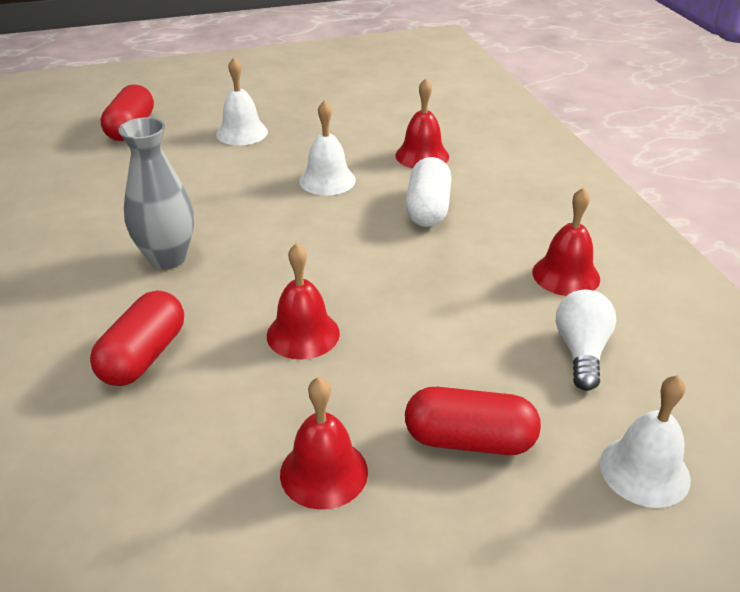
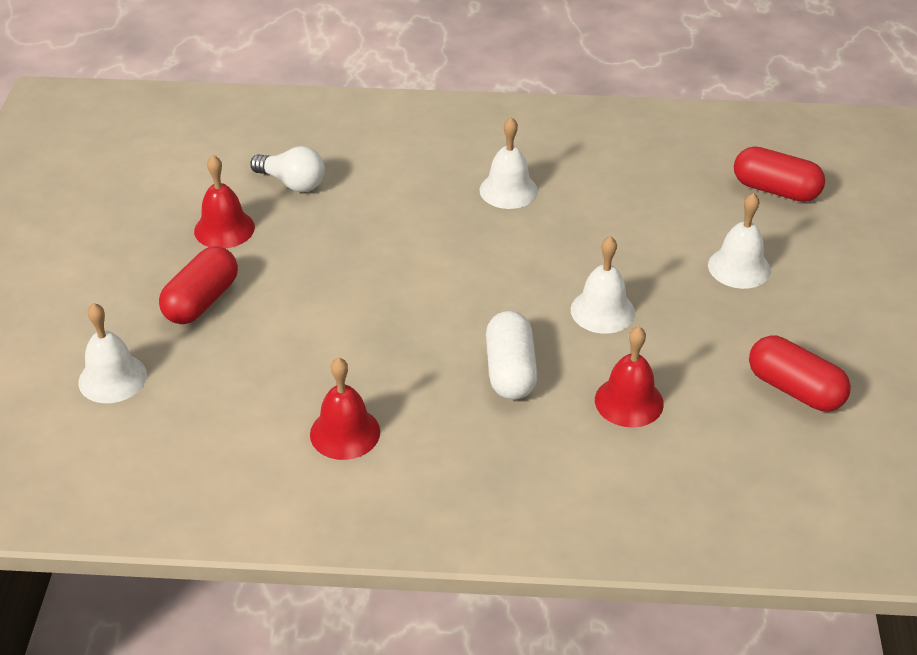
camera: 110 degrees right, 5 degrees up
red capsule [90,290,184,386] -> red capsule moved to [749,336,851,412]
grey vase [118,117,194,269] -> white bell [480,117,538,209]
red bell [267,243,340,360] -> none
white capsule [405,157,452,227] -> white capsule turned 60 degrees clockwise [486,311,538,400]
white light bulb [556,290,616,391] -> white light bulb moved to [250,146,325,192]

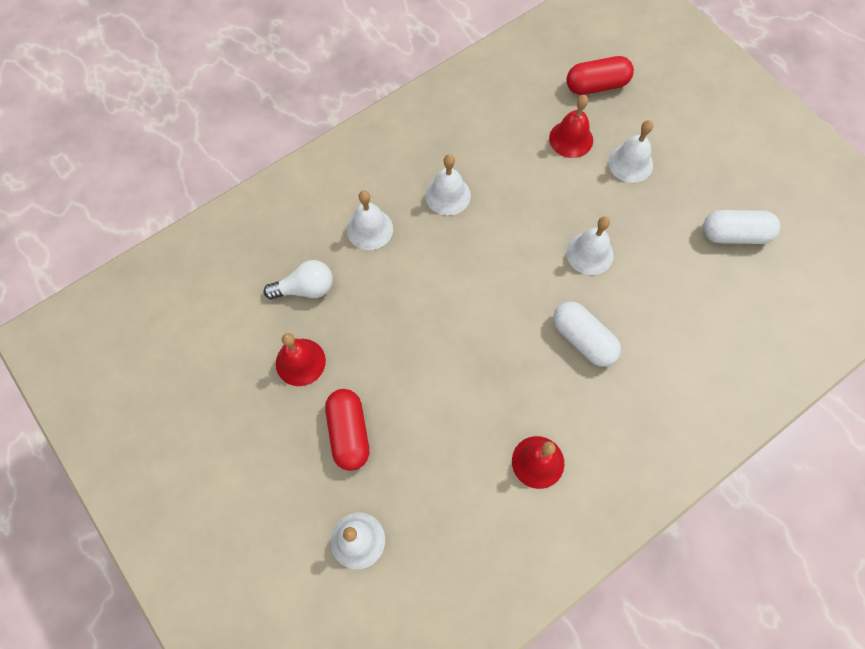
camera: 40 degrees left, 25 degrees up
red bell [595,326,664,428] -> red bell moved to [549,95,593,158]
red capsule [749,336,851,412] -> white capsule [703,210,780,244]
none -> white bell [347,190,393,250]

